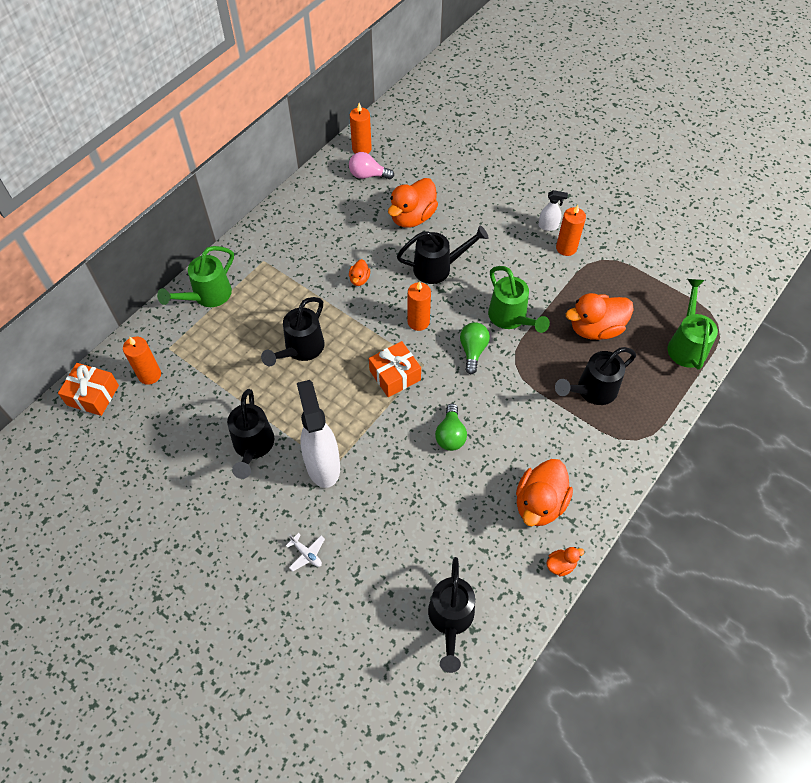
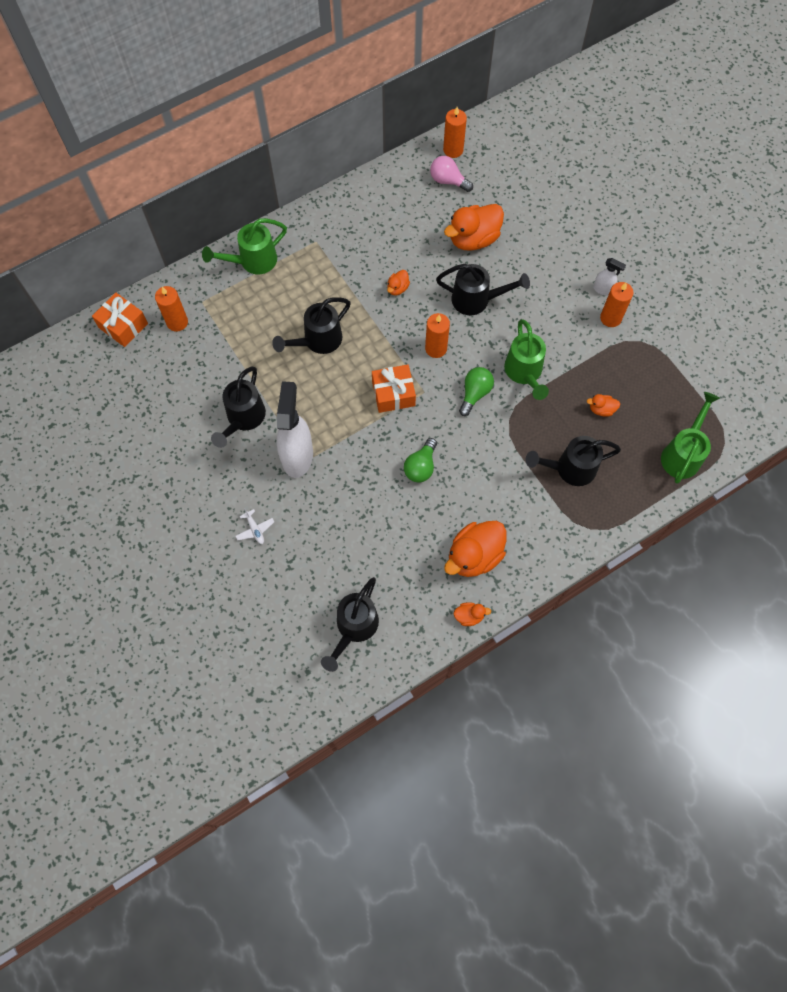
camera: 20 degrees right, 10 degrees up
orange duck [566,293,634,340] -> orange duck [587,394,620,417], size x0.47

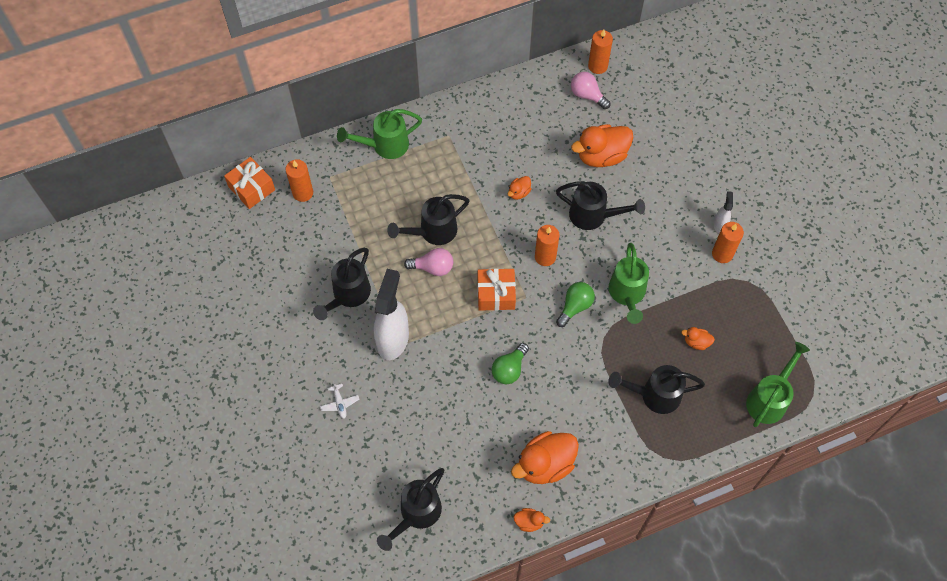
camera: 10 degrees right, 5 degrees down
white spray bottle [593,258,626,296] -> white spray bottle turned 120 degrees counterclockwise [714,191,733,233]
none -> pink light bulb [404,248,453,276]

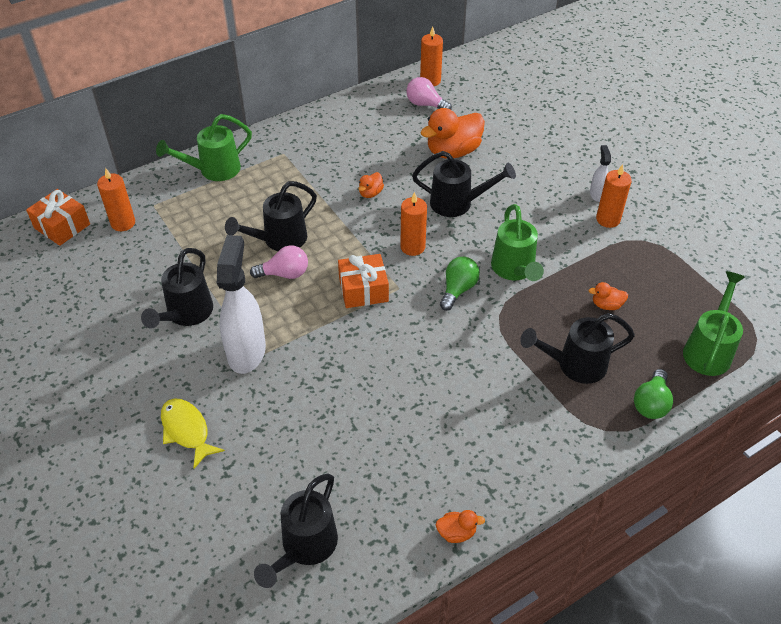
camera: 10 degrees left, 15 degrees down
white plane [320,382,359,418] -> yellow fish [161,398,225,468]
green light bulb [492,343,529,384] -> green light bulb moved to [634,369,673,419]
orange duck [511,431,579,484] -> none

